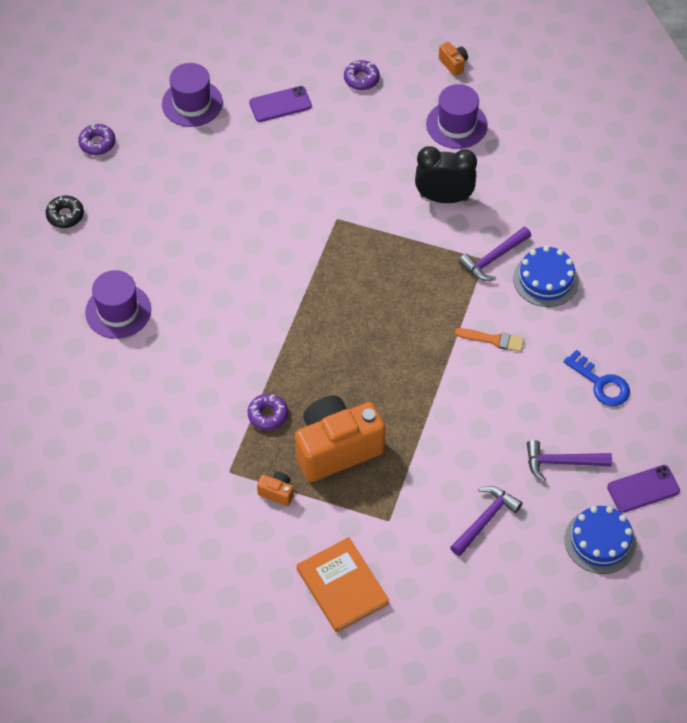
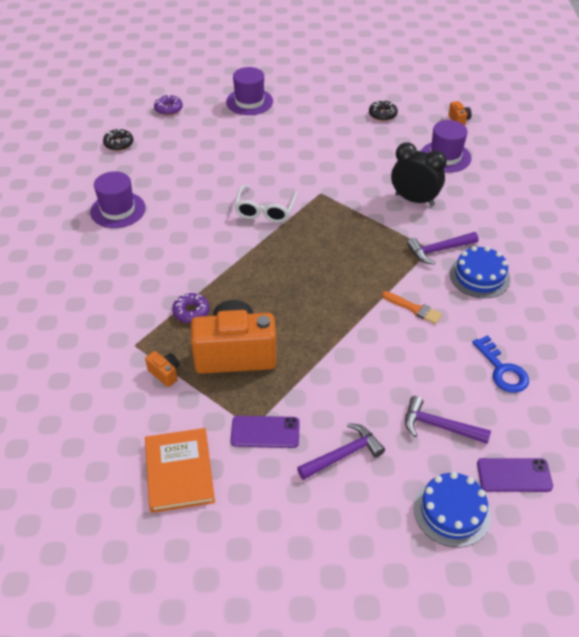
camera: 20 degrees right, 10 degrees down
purple phone [249,86,312,122] -> purple phone moved to [231,416,300,448]
purple donut [344,60,380,90] -> black donut [369,100,398,121]
none -> white glasses [234,185,297,223]

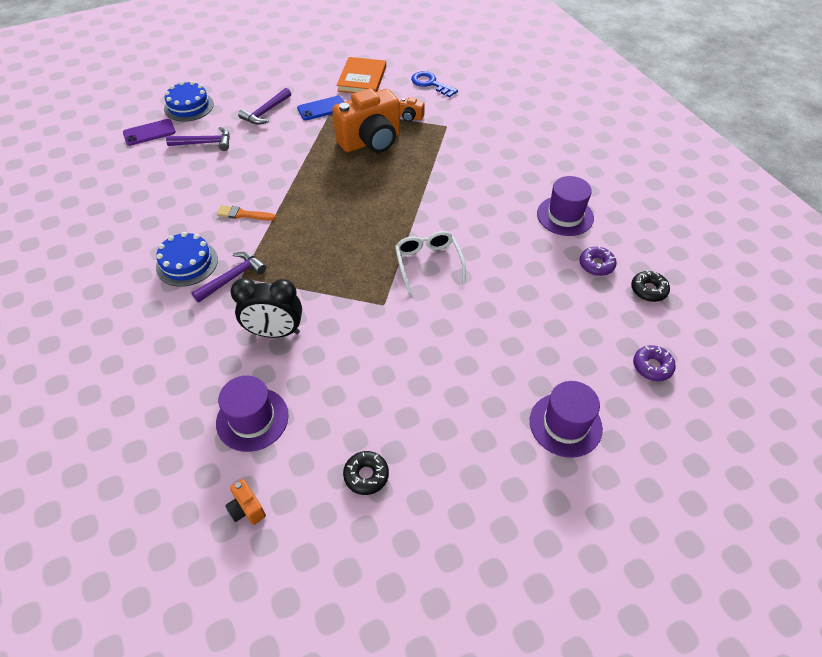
camera: 155 degrees right, 5 degrees up
orange book [145,428,215,513] -> orange book turned 45 degrees clockwise [337,57,386,93]
purple donut [172,293,210,323] -> purple donut moved to [579,246,616,276]
purple phone [231,416,300,448] -> blue phone [297,96,344,120]
blue key [472,335,529,393] -> blue key moved to [411,71,458,98]

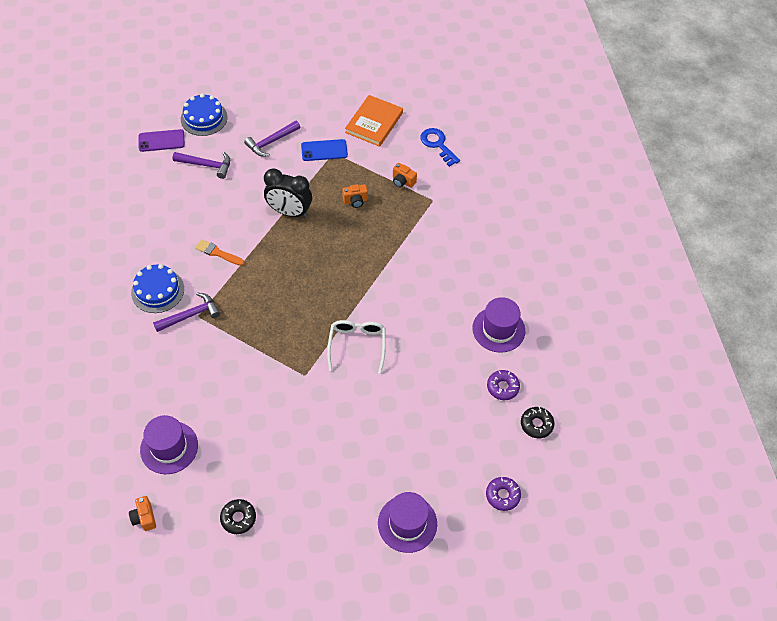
camera: 15 degrees right, 5 degrees up
black clock [230,278,302,338] -> black clock moved to [264,168,312,218]
orange camera [332,88,400,153] -> orange camera [342,184,368,208], size x0.40

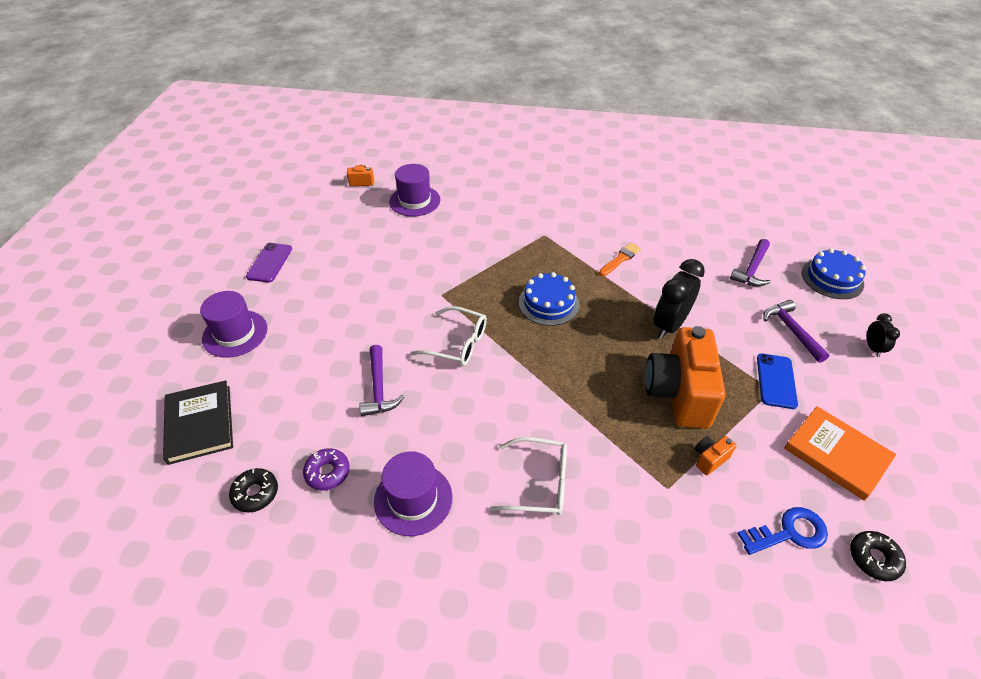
camera: 110 degrees right, 10 degrees down
blue cake [131,264,184,313] -> blue cake moved to [519,272,580,326]
purple phone [138,129,185,152] -> purple phone moved to [246,243,292,283]
purple hammer [153,293,220,332] -> purple hammer moved to [359,345,404,416]
black donut [220,499,256,534] -> black donut moved to [850,531,906,581]
orange camera [342,184,368,208] -> orange camera [645,326,725,429], size x2.49
purple donut [486,477,521,511] -> black book [163,380,233,465]
none -> white glasses [490,437,567,515]
none -> black clock [867,313,900,357]

